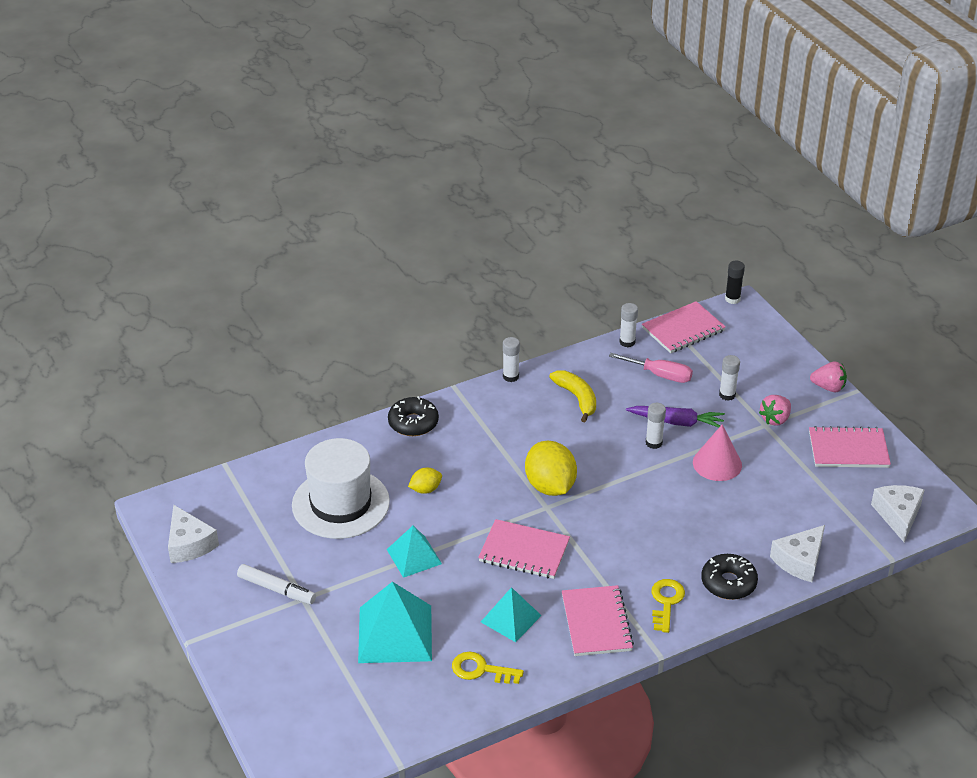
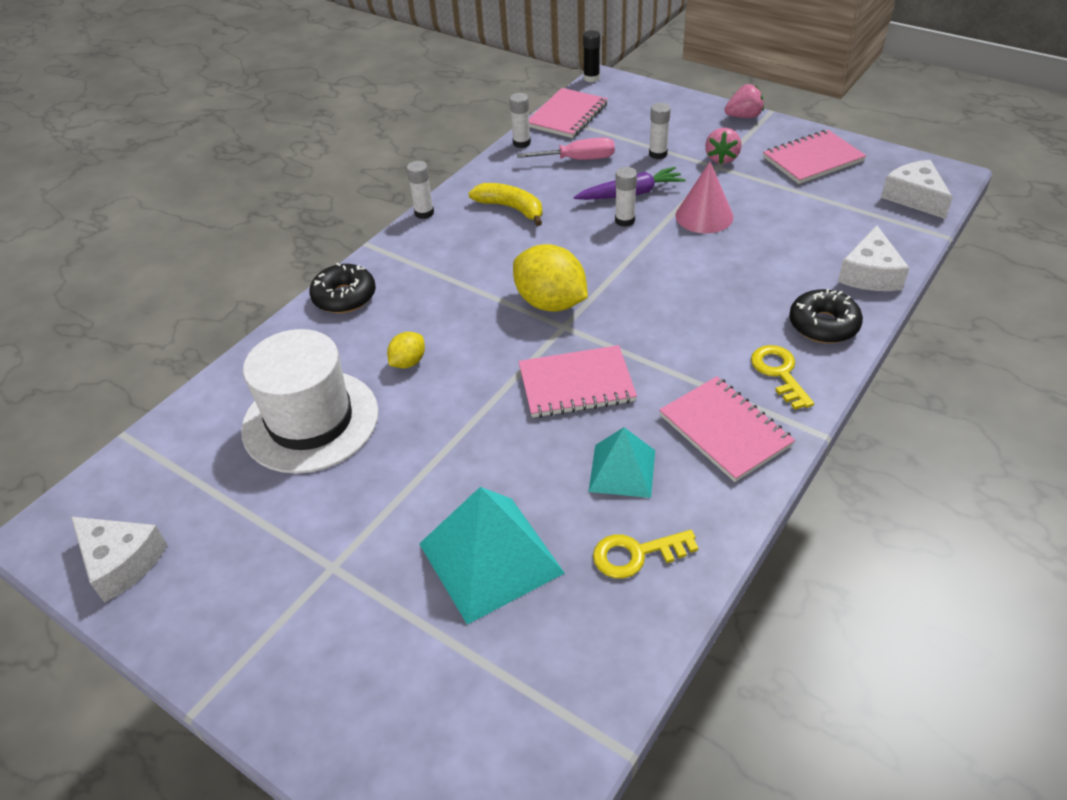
camera: 25 degrees left, 5 degrees up
white marker [237,564,316,604] -> none
turquoise pyramid [387,526,442,578] -> none

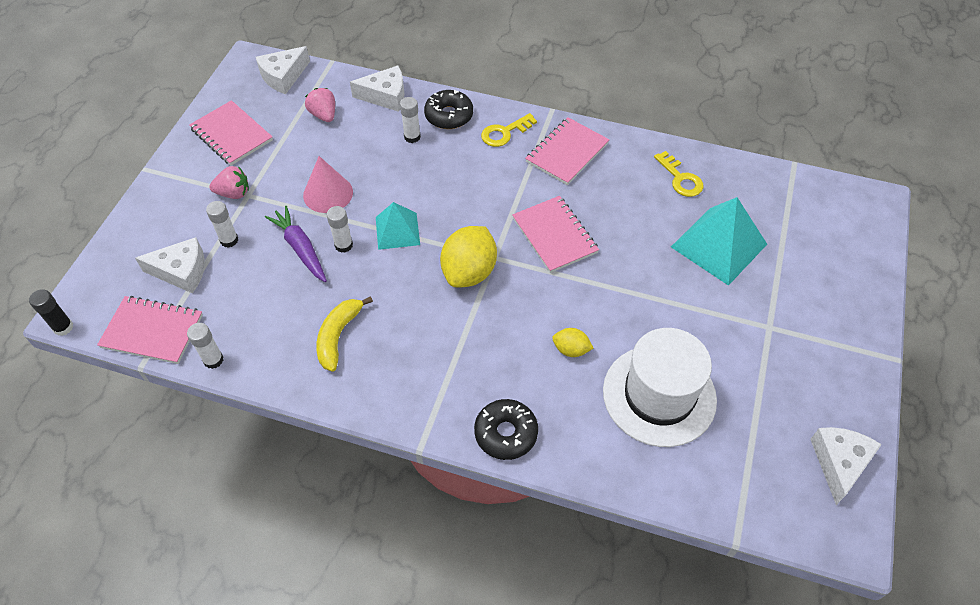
camera: 110 degrees left, 10 degrees up
white glue stick [407,161,434,219] -> white glue stick moved to [400,97,421,143]
pink screwdriver [517,137,615,160] -> none
turquoise pyramid [588,427,655,498] -> turquoise pyramid moved to [376,202,420,250]
pink strawberry [725,84,764,118] -> pink strawberry moved to [305,88,335,122]
none -> white cheese [135,237,205,293]

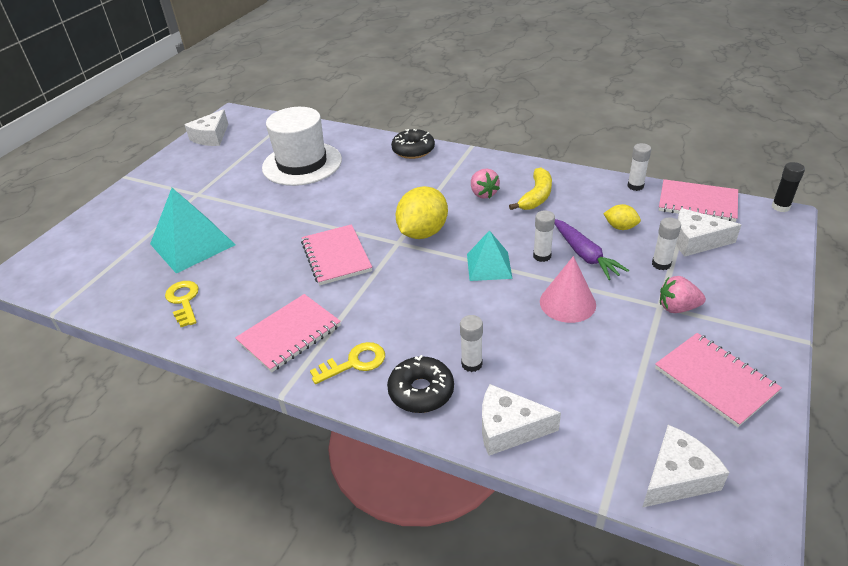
camera: 170 degrees left, 15 degrees down
pink strawberry [305,88,335,122] -> pink strawberry moved to [471,169,500,199]
yellow lemon [552,328,594,357] -> yellow lemon moved to [603,204,641,230]

